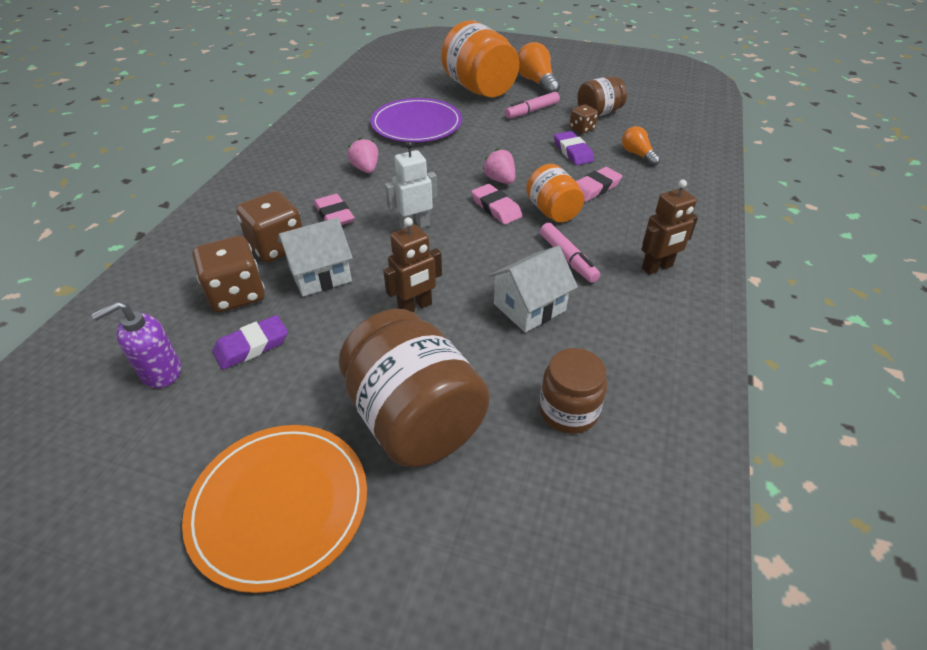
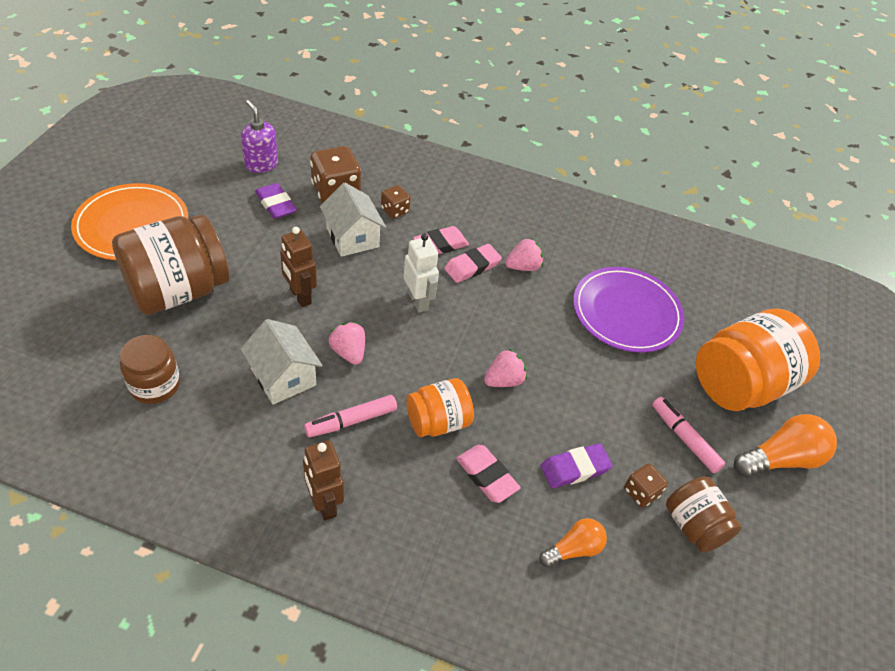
camera: 85 degrees right, 5 degrees up
brown dice [236,191,302,262] -> brown dice [381,185,411,219], size x0.55
pink eraser [471,184,522,225] -> pink eraser moved to [444,244,502,283]
none -> pink strawberry [329,322,365,365]

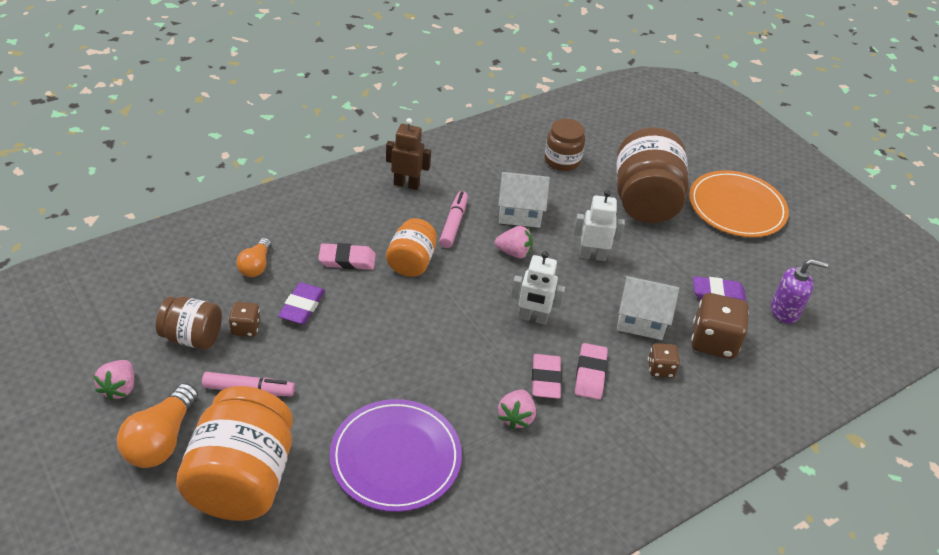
camera: 130 degrees right, 5 degrees down
brown robot [280,227,317,307] -> white robot [574,190,625,261]
pink strawberry [484,349,527,387] -> pink strawberry moved to [94,360,134,401]

